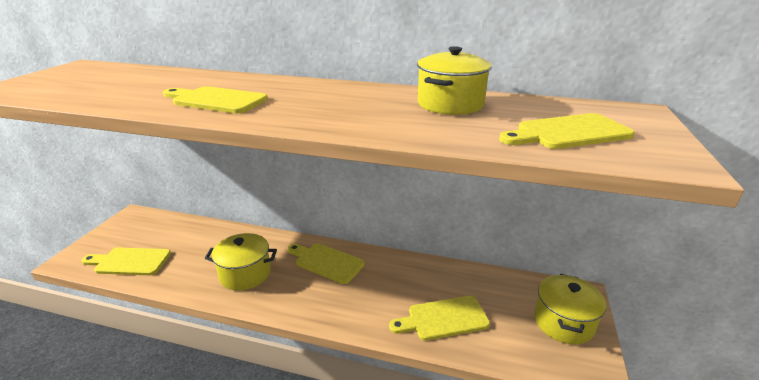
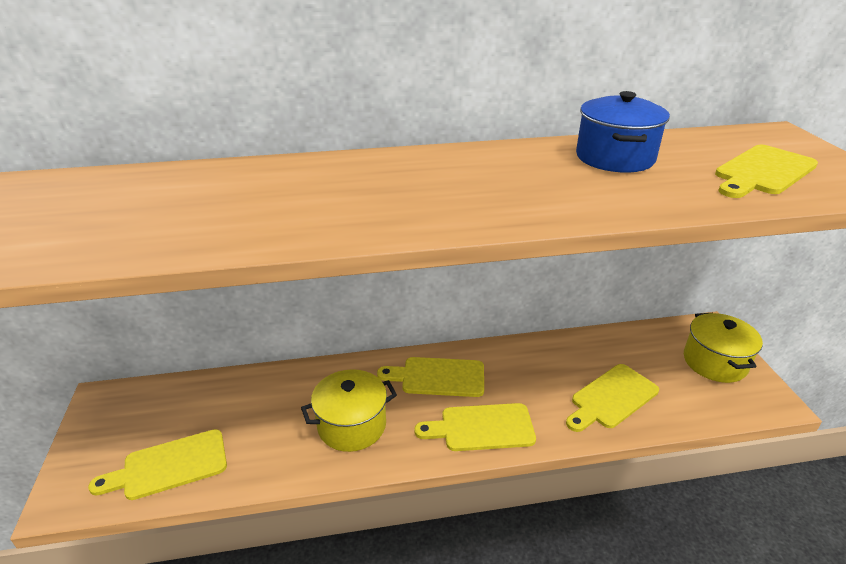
camera: 25 degrees left, 5 degrees up
yellow cutting board [163,86,268,113] -> yellow cutting board moved to [414,403,536,451]
yellow pot [417,46,492,115] -> blue pot [576,91,670,172]

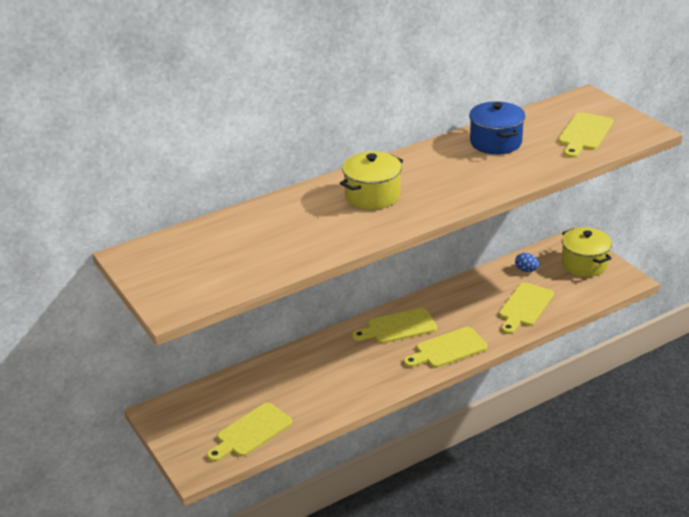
camera: 20 degrees left, 0 degrees up
yellow pot [301,369,397,452] -> yellow pot moved to [340,152,403,210]
none -> blue egg [515,253,539,272]

